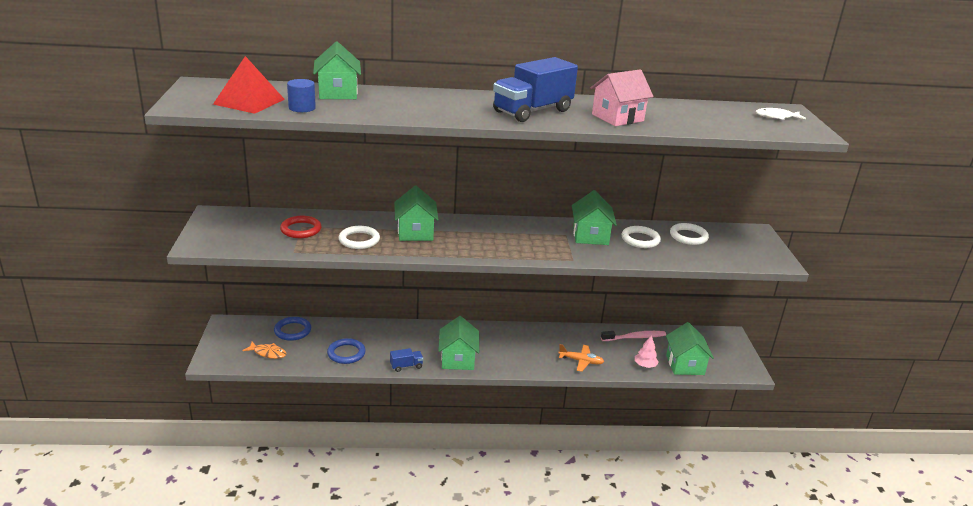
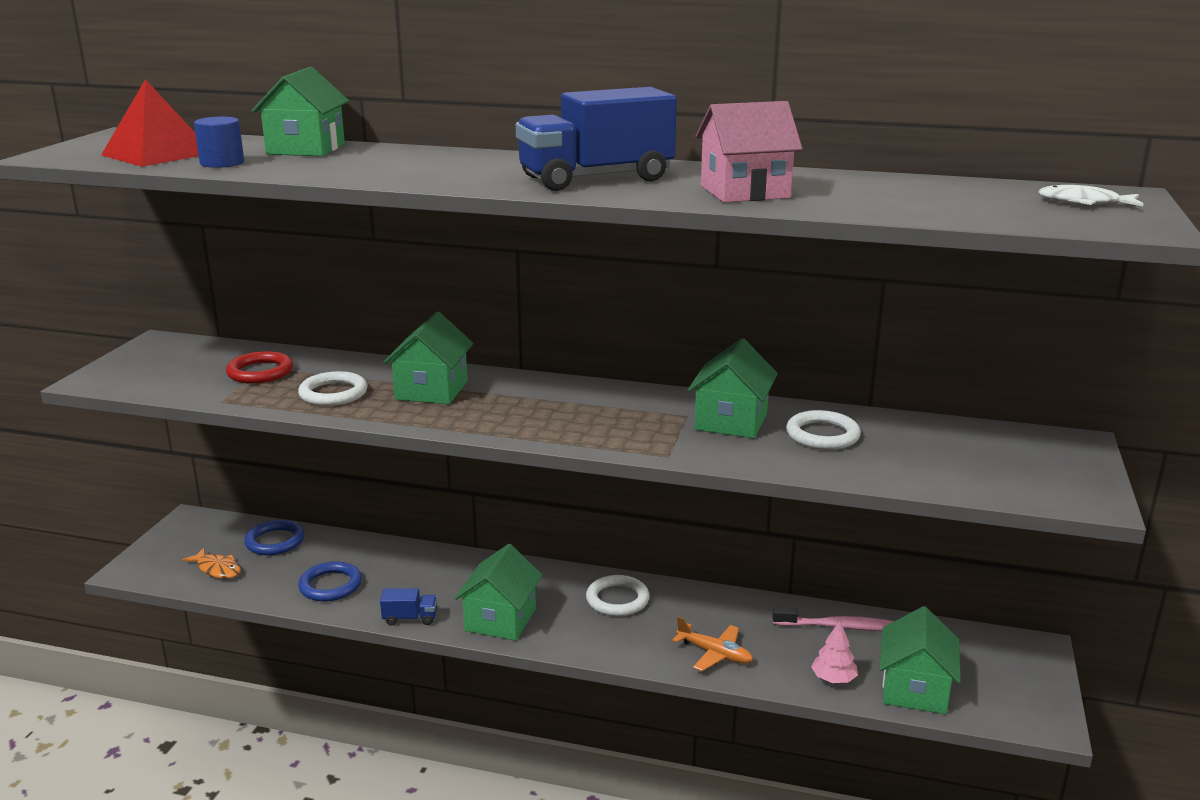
camera: 20 degrees right, 5 degrees down
white ring [670,223,709,245] -> white ring moved to [586,575,650,616]

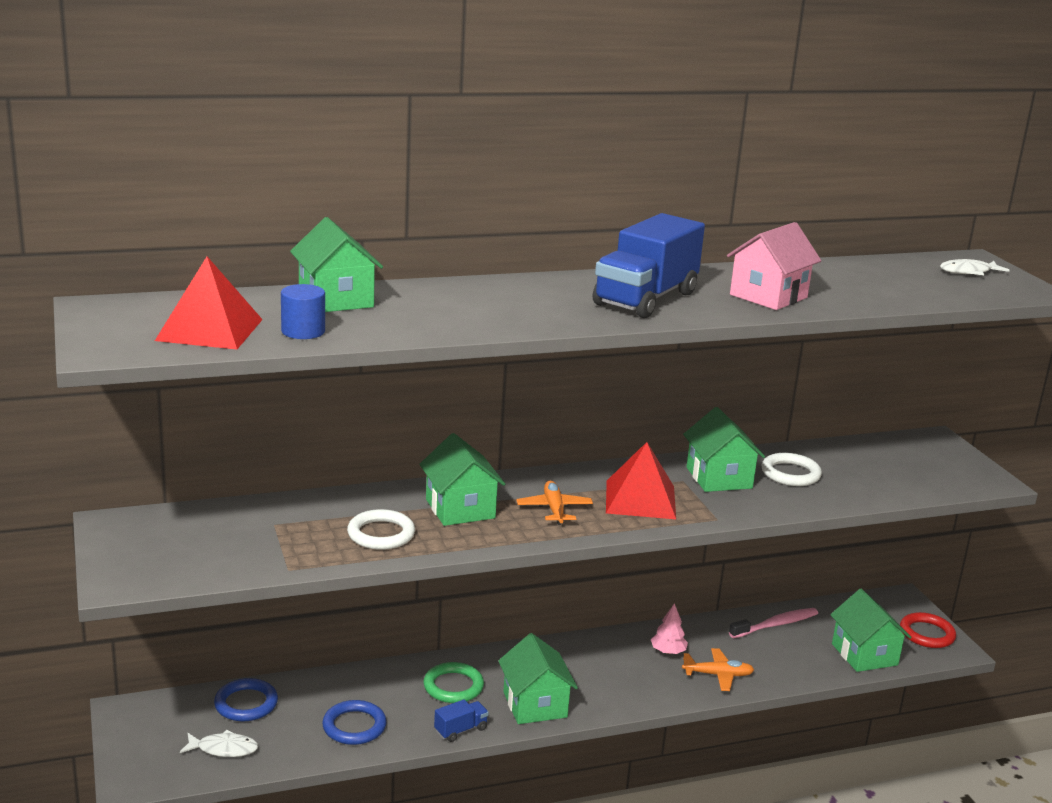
camera: 35 degrees left, 0 degrees up
orange fish [182,548,241,579] -> white fish [180,730,258,757]
red ring [226,351,293,384] -> red ring moved to [900,612,956,648]
white ring [586,575,650,616] -> none
pink tree [811,621,858,683] -> pink tree moved to [651,603,688,654]
none -> green ring [424,662,484,703]
none -> orange plane [516,481,593,525]
none -> red pyramid [606,442,676,519]

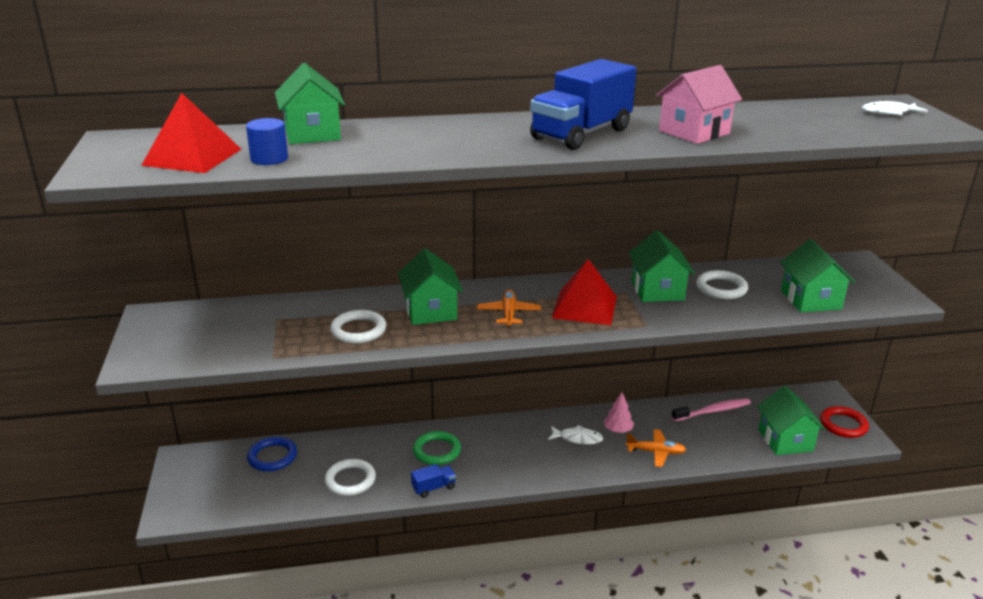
camera: 10 degrees right, 5 degrees up
white fish [180,730,258,757] -> white fish moved to [548,425,603,445]
blue ring [322,700,387,745] -> white ring [325,459,376,496]
green house [498,633,578,724] -> green house moved to [780,239,856,312]

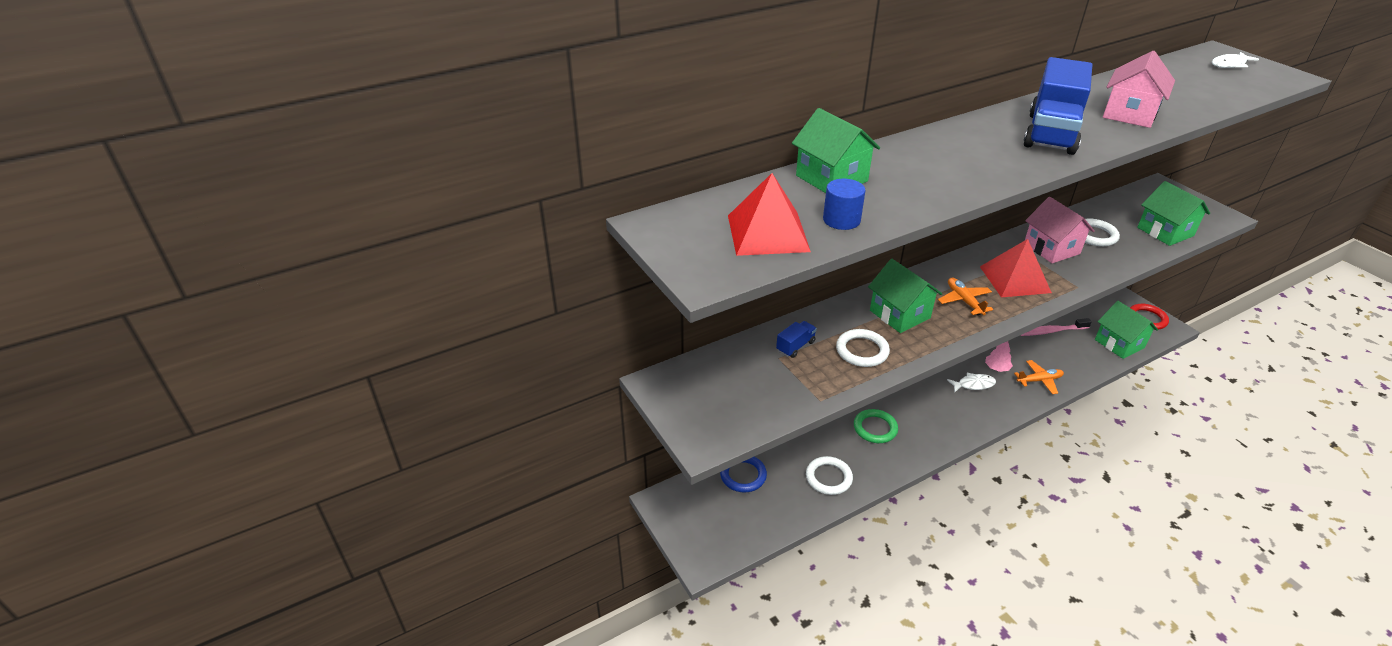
camera: 20 degrees left, 10 degrees up
blue truck [411,464,456,498] -> blue truck moved to [776,321,817,358]
green house [629,230,695,302] -> pink house [1025,197,1095,263]
pink toothbrush [672,398,751,421] -> pink toothbrush turned 150 degrees counterclockwise [1020,318,1092,336]

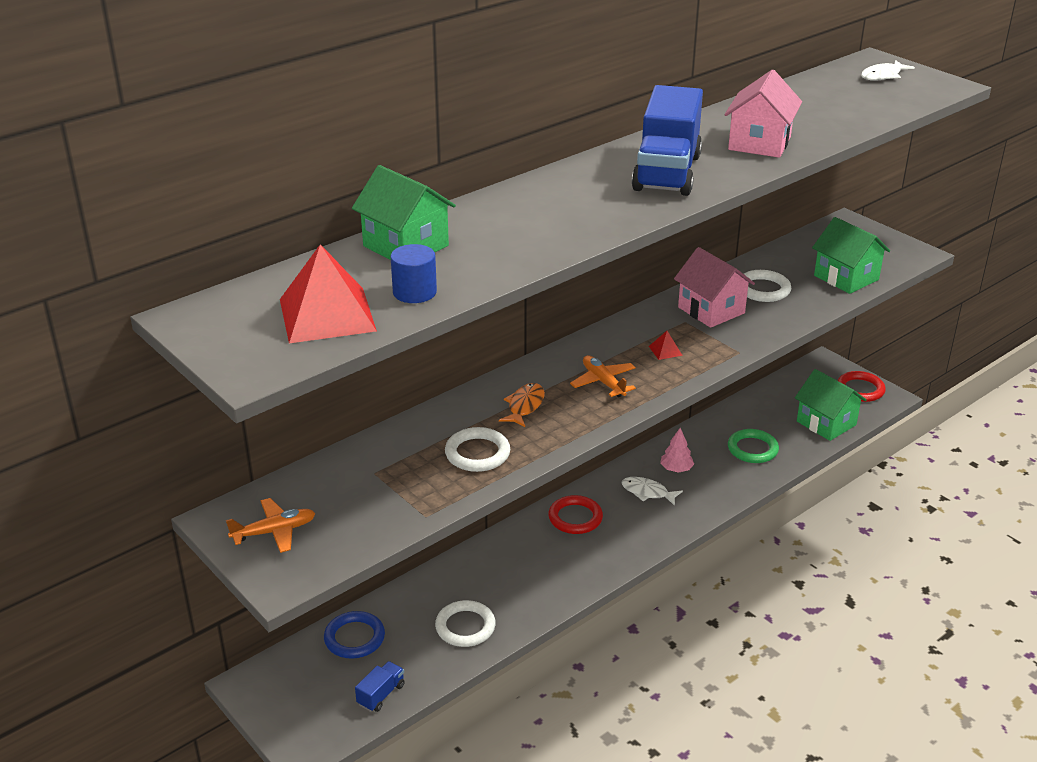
camera: 10 degrees left, 5 degrees down
blue truck [776,321,817,358] -> blue truck moved to [355,661,405,712]
green ring [854,409,898,443] -> green ring moved to [728,429,779,463]
green house [868,259,942,333] -> orange fish [499,383,545,427]
white fish [947,373,996,393] -> white fish turned 135 degrees counterclockwise [621,477,683,506]
red pyramid [980,239,1052,297] -> red pyramid [649,331,683,360], size x0.40
orange plane [1014,360,1064,394] -> orange plane moved to [226,498,315,553]
pink toothbrush [1020,318,1092,336] -> none
none -> red ring [548,495,603,534]

